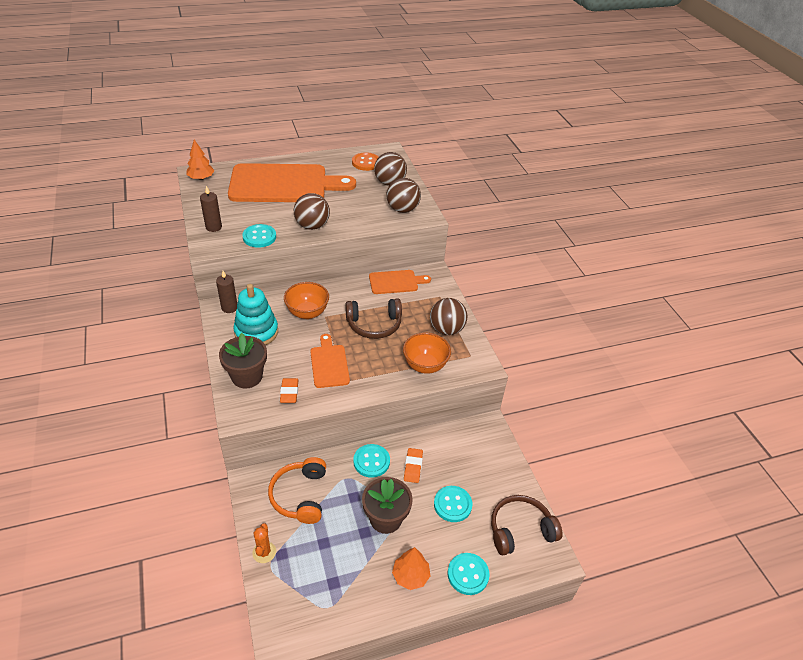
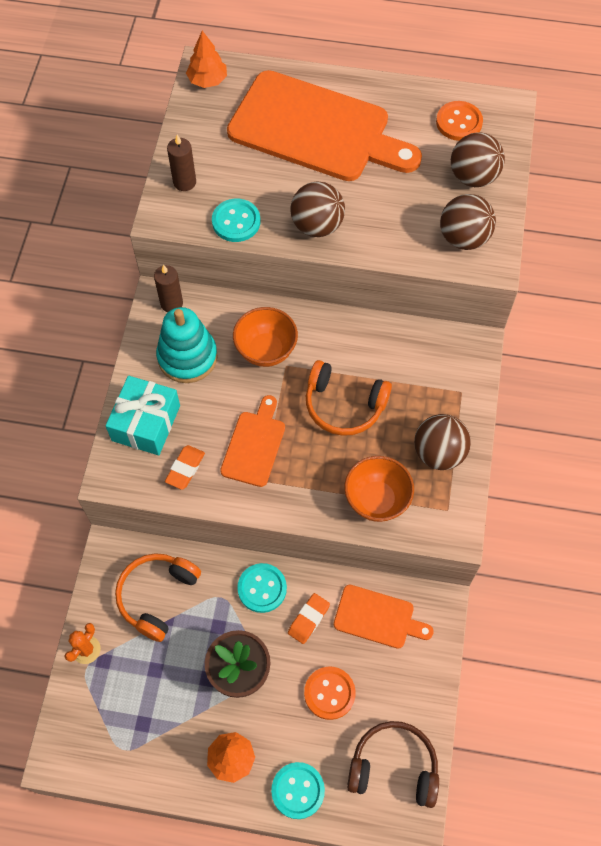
camera: 30 degrees right, 20 degrees up
brown flower pot [219,333,267,389] -> turquoise gift [105,376,180,455]
brown headphones [345,298,402,339] -> orange headphones [306,360,392,436]
orange cutting board [369,270,431,294] -> orange cutting board moved to [334,585,434,649]
turquoise button [434,486,473,522] -> orange button [304,667,356,720]

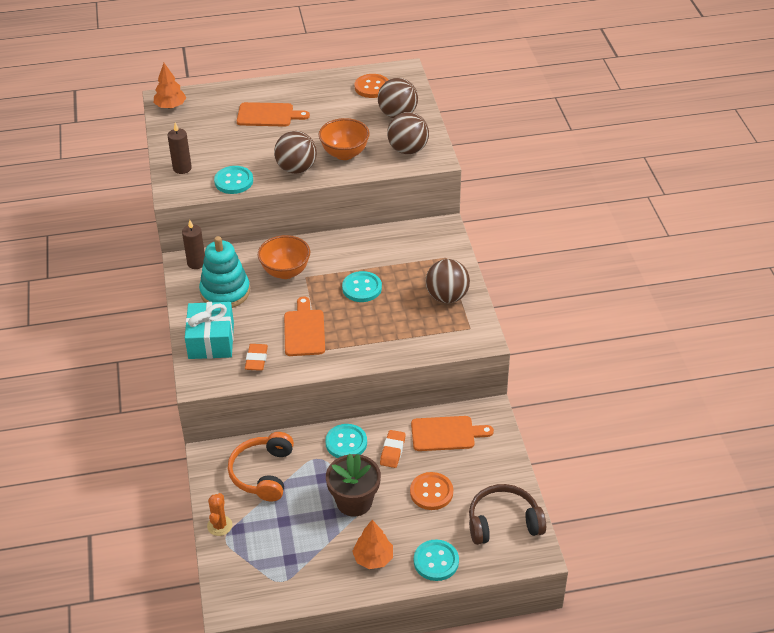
camera: 20 degrees left, 20 degrees down
orange cutting board [227,70,422,181] -> orange cutting board [237,102,310,127], size x0.47
orange headphones [306,360,392,436] -> turquoise button [342,271,382,302]
orange bowl [344,456,414,522] -> orange bowl moved to [319,118,370,160]

